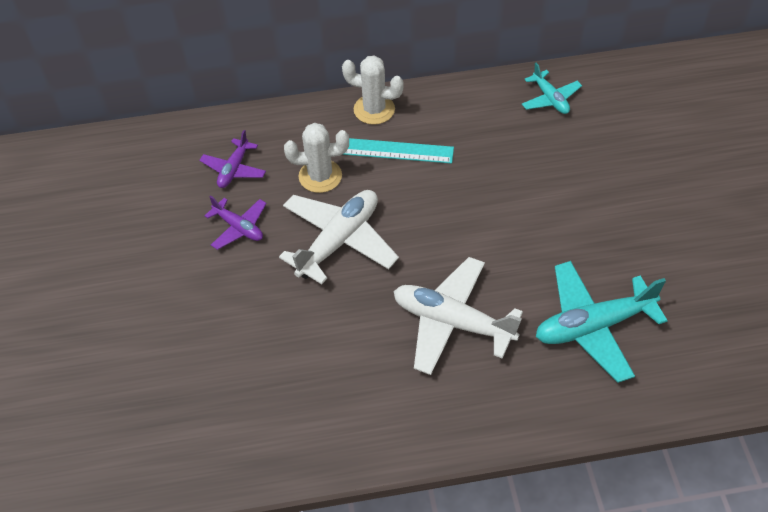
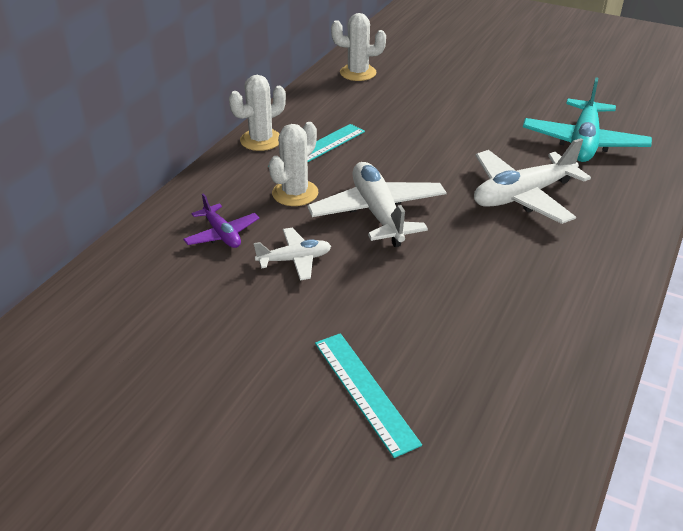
camera: 55 degrees left, 15 degrees down
purple plane [205,195,267,250] -> white plane [254,228,331,280]
turquoise plane [522,63,582,114] -> white cactus [331,13,386,81]
none -> turquoise ruler [315,333,422,458]

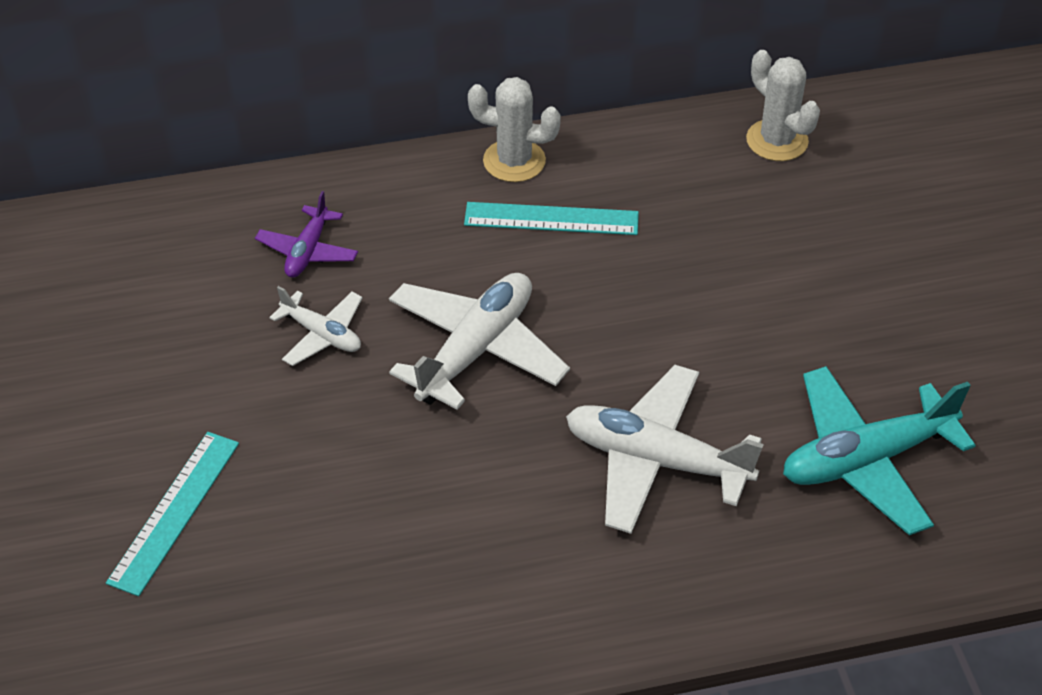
camera: 50 degrees right, 10 degrees up
white cactus [269,122,318,206] -> none

